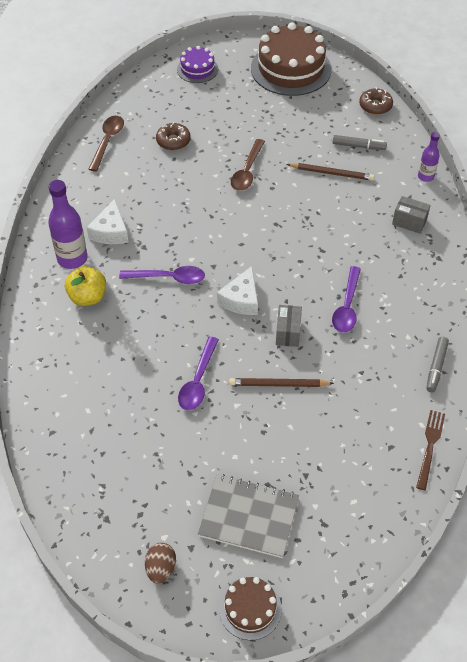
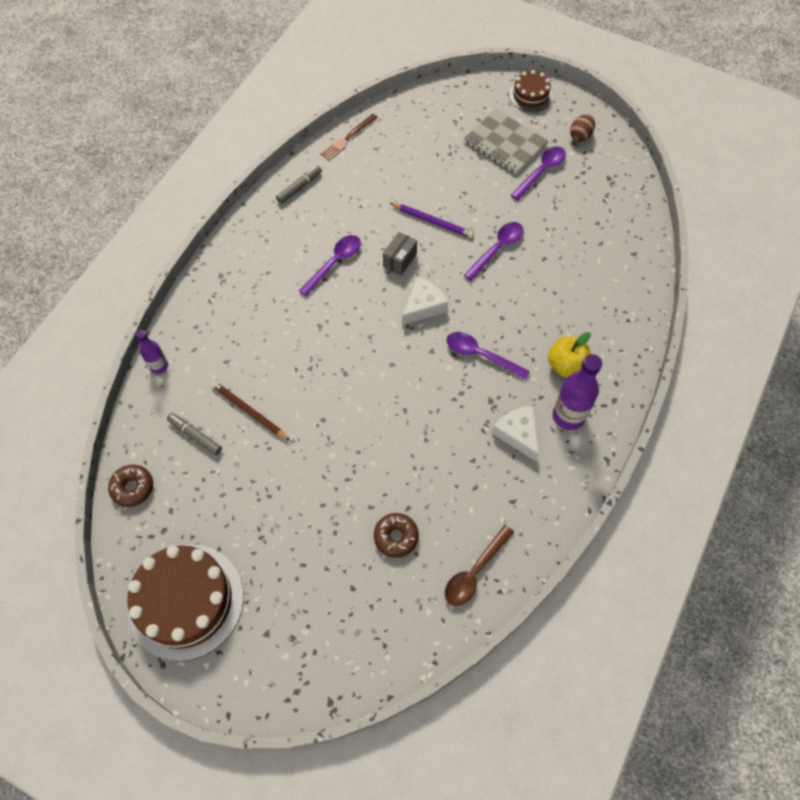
camera: 155 degrees left, 10 degrees up
white cheese [86,199,128,244] -> white cheese turned 60 degrees counterclockwise [492,406,539,461]
purple cake [177,46,218,83] -> none
brown pencil [229,378,334,387] -> purple pencil [390,203,474,238]
brown spoon [231,139,265,191] -> none
grey box [392,196,431,234] -> none
none -> purple spoon [511,146,566,200]

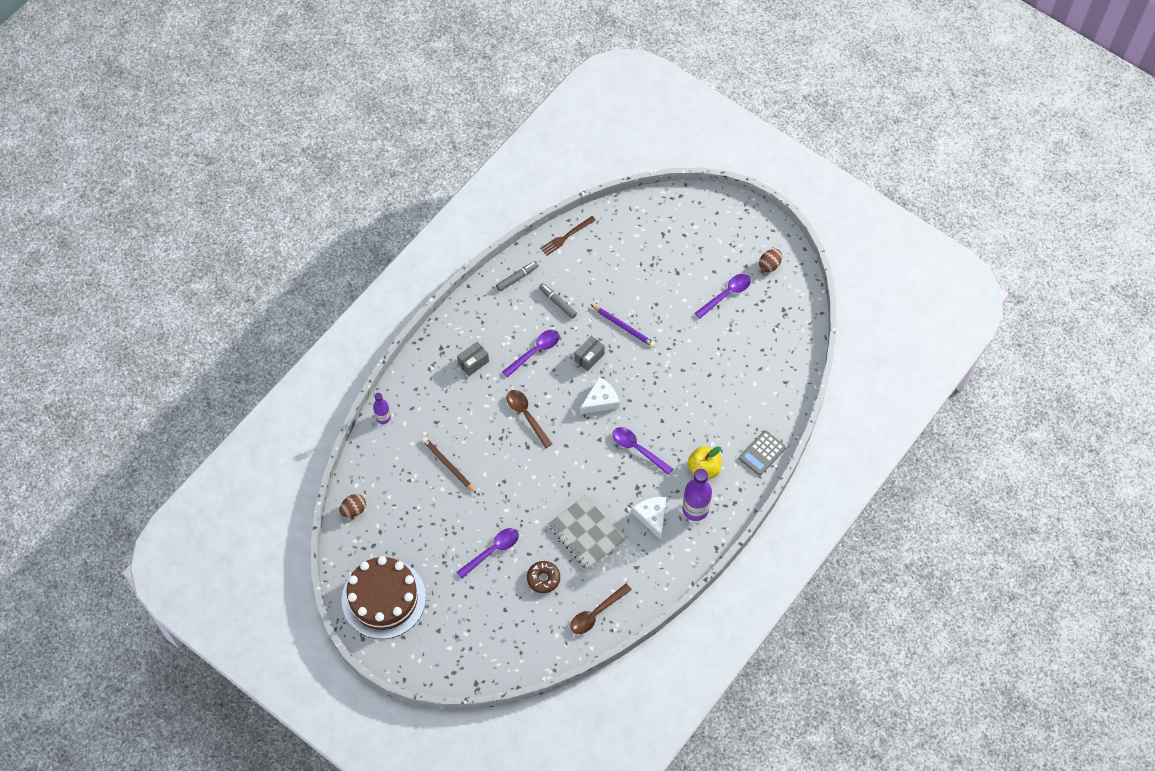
camera: 10 degrees right, 0 degrees up
brown donut [108,465,153,507] -> brown egg [339,494,366,518]
grey marker [167,413,222,456] -> grey marker moved to [539,283,577,319]
grey notebook [464,109,548,174] -> grey notebook moved to [548,495,625,570]
purple spoon [464,222,523,281] -> purple spoon moved to [456,528,519,579]
brown cake [509,70,553,112] -> none
none -> grey box [457,342,489,376]
none -> brown spoon [507,390,552,448]
none -> grey calculator [739,430,786,476]

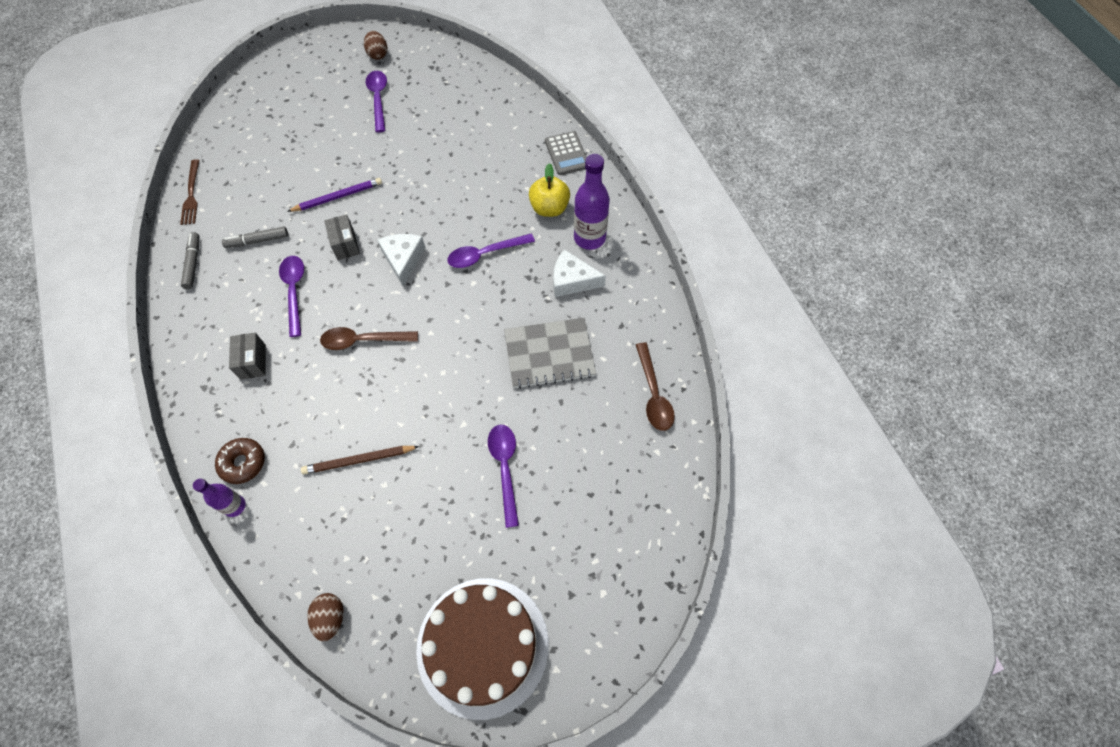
camera: 60 degrees left, 0 degrees up
brown donut [527,561,560,593] -> brown donut moved to [215,438,265,484]

